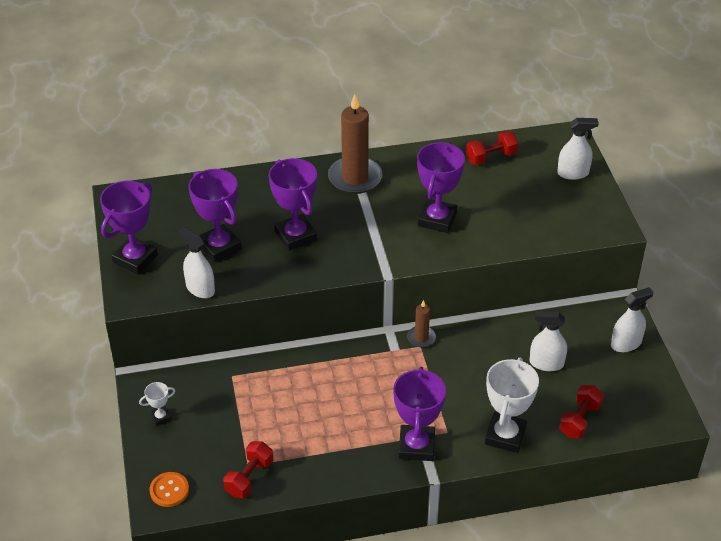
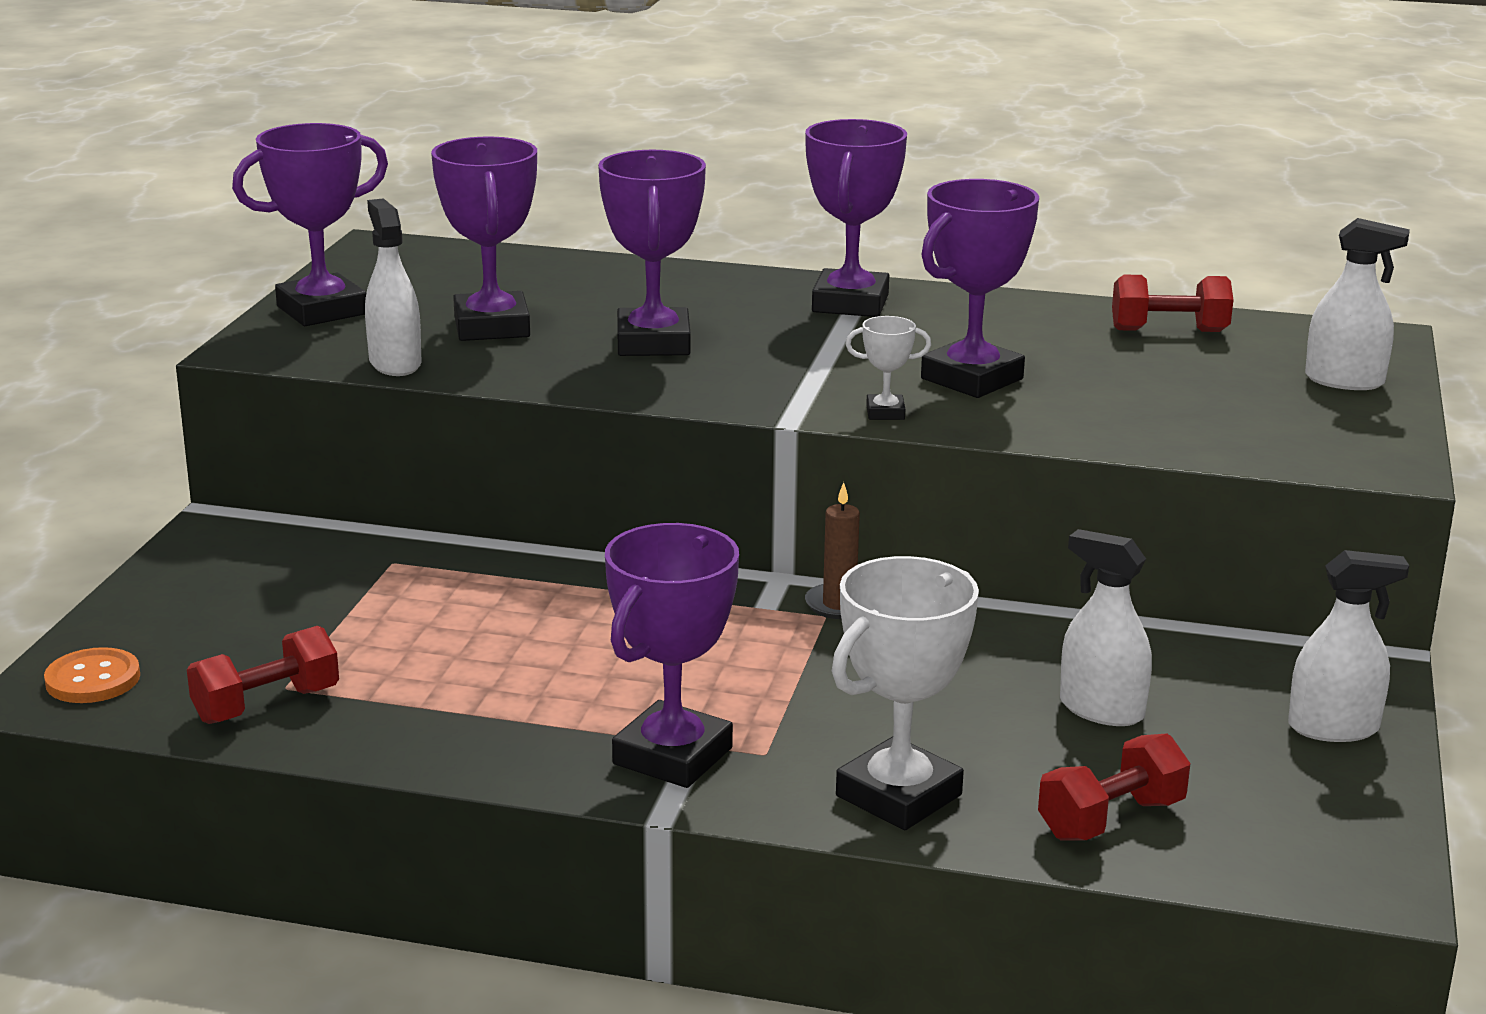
camera: 25 degrees right, 20 degrees down
white trophy [139,382,175,426] -> white trophy moved to [846,316,931,420]
brown candle [328,94,383,194] -> purple trophy [805,119,907,317]

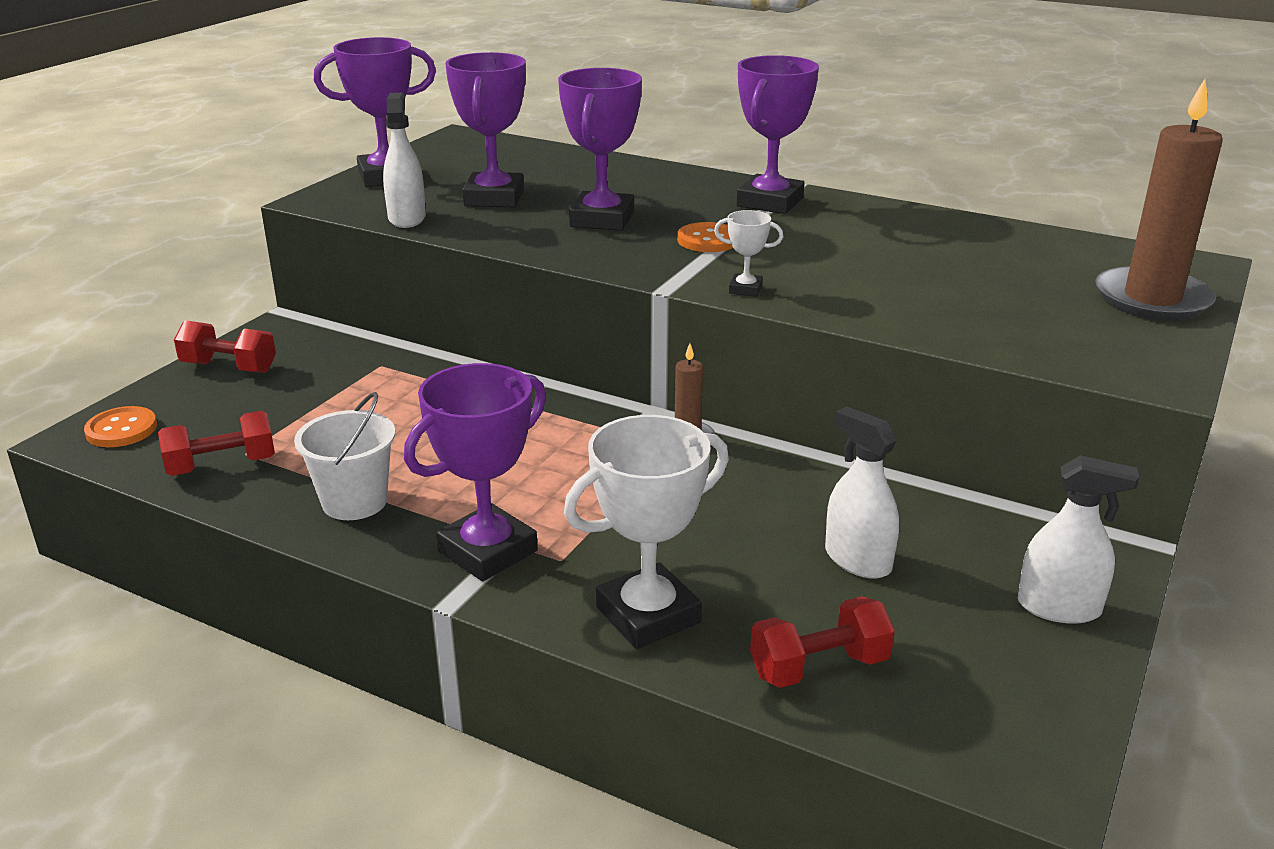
camera: 15 degrees right, 5 degrees up
purple trophy [921,179,1039,398] -> none
red dumbbell [1112,275,1233,332] -> red dumbbell moved to [174,320,276,373]
white spray bottle [1305,218,1410,390] -> brown candle [1095,79,1223,320]
none -> white bucket [294,392,396,520]
none -> orange button [677,222,733,252]

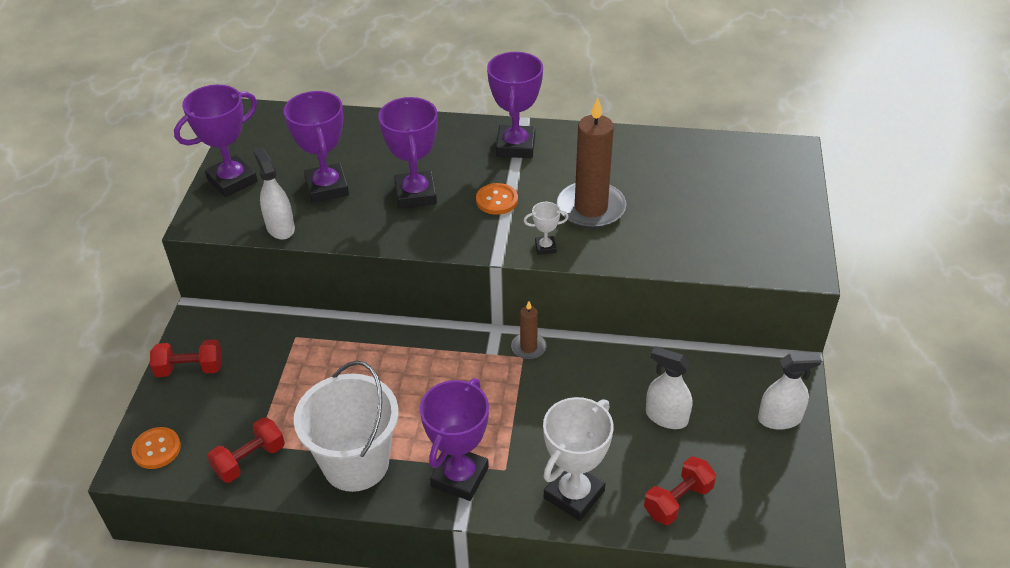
camera: 20 degrees left, 15 degrees up
white bucket [294,392,396,520] -> white bucket [294,361,399,492], size x1.60
brown candle [1095,79,1223,320] -> brown candle moved to [557,97,626,229]

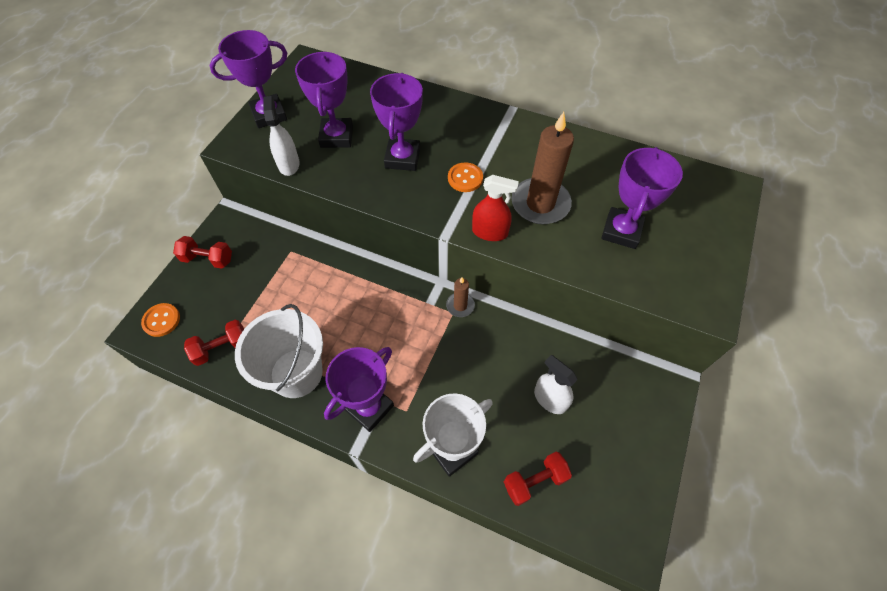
camera: 15 degrees right, 15 degrees up
purple trophy [487,52,543,158] -> purple trophy moved to [601,147,683,249]
white trophy [524,202,569,255] -> red spray bottle [472,175,519,241]
white spray bottle [758,353,822,430] -> none

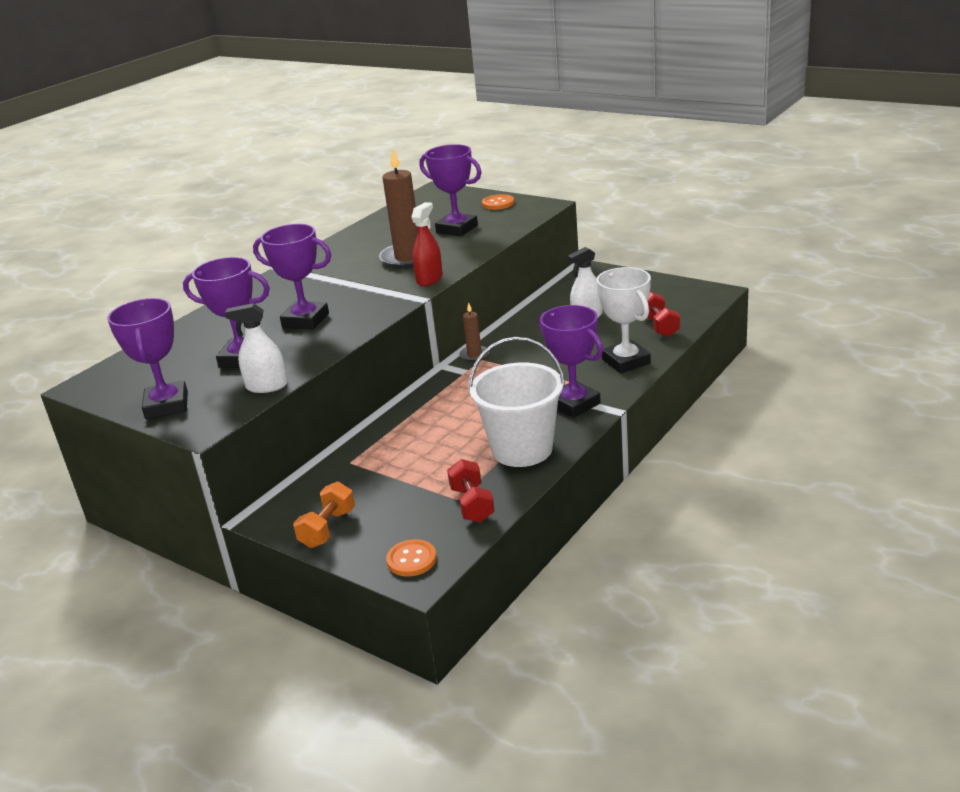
camera: 75 degrees left, 30 degrees down
red dumbbell [173,236,232,269] -> orange dumbbell [293,482,355,548]
orange button [448,162,483,192] -> orange button moved to [482,194,514,210]

